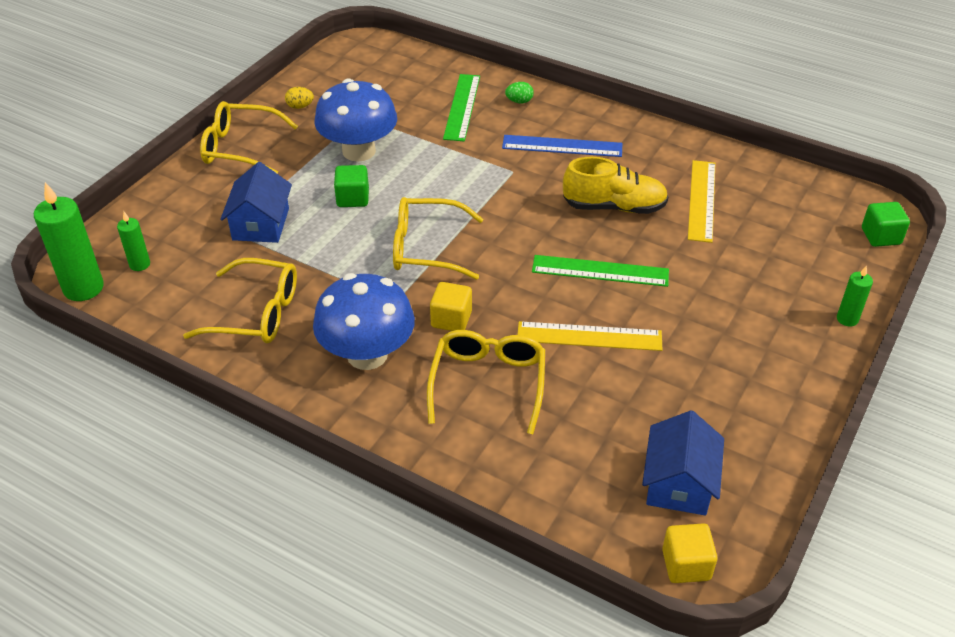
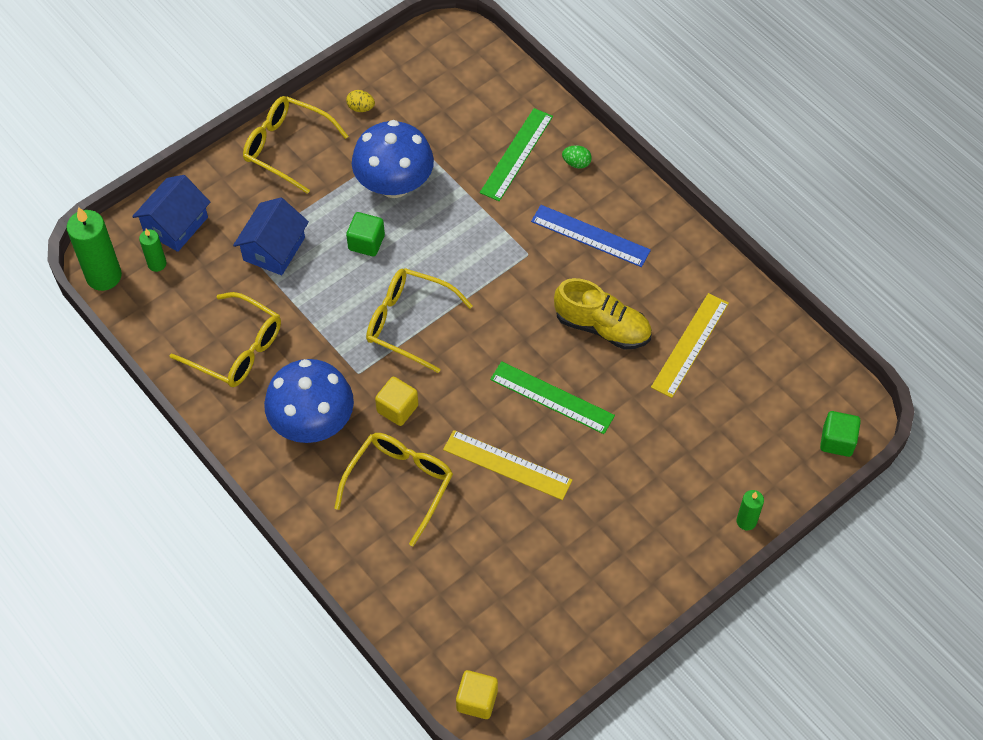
camera: 20 degrees right, 15 degrees up
blue house [642,411,724,516] -> blue house moved to [132,175,210,252]

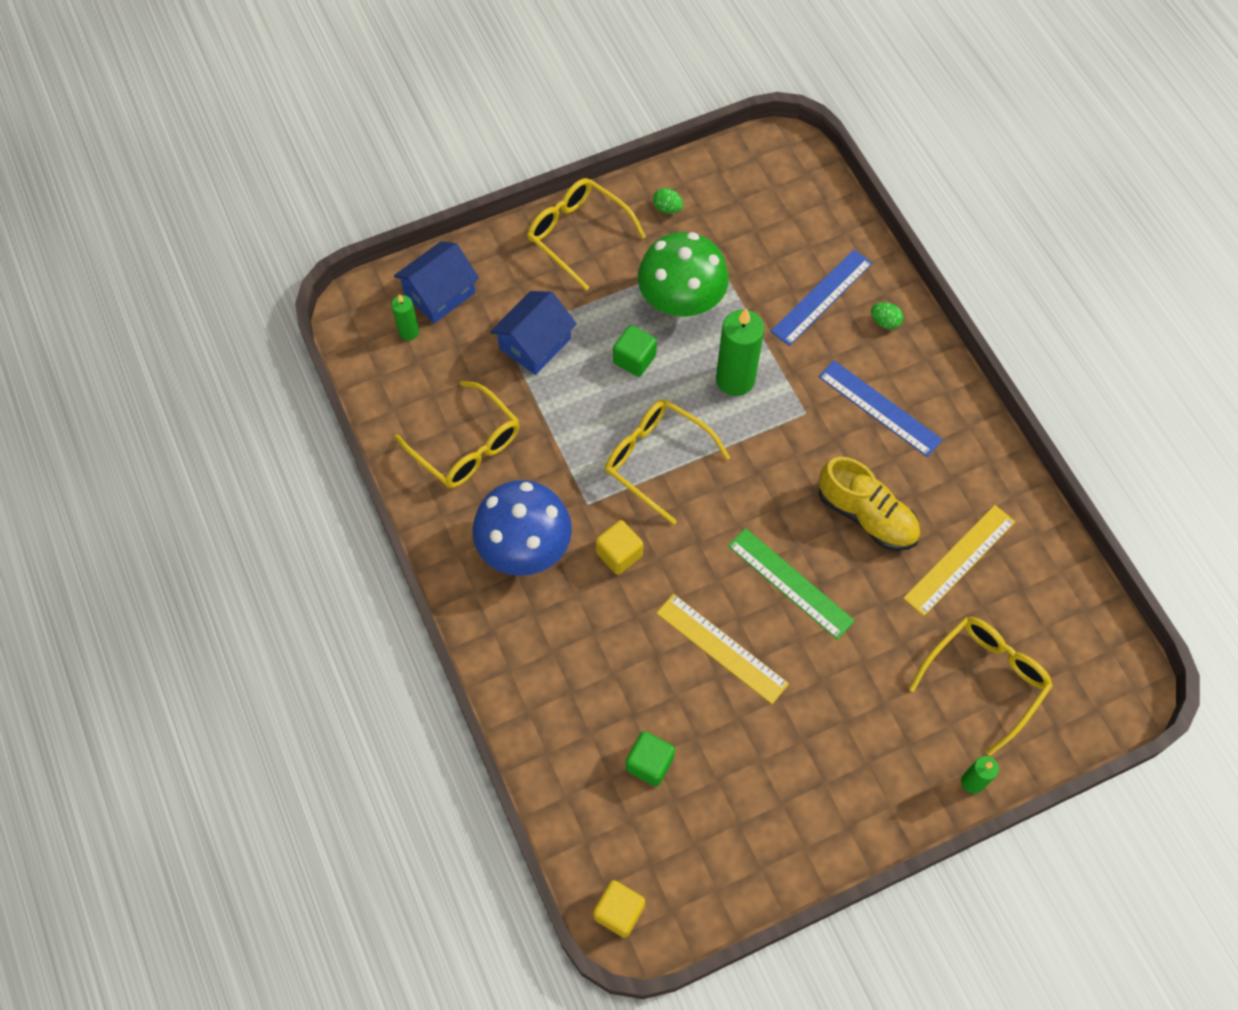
camera: 15 degrees right, 5 degrees up
green candle [67,207,122,291] -> green candle moved to [716,308,764,396]
yellow glasses [334,433,453,547] -> yellow glasses moved to [909,617,1053,756]
yellow egg [346,90,375,112] -> green egg [653,188,683,214]
blue mushroom [352,120,434,198] -> green mushroom [638,232,729,317]
green ruler [480,108,553,201] -> blue ruler [771,250,873,346]
green cube [820,411,861,457] -> green cube moved to [626,731,675,787]

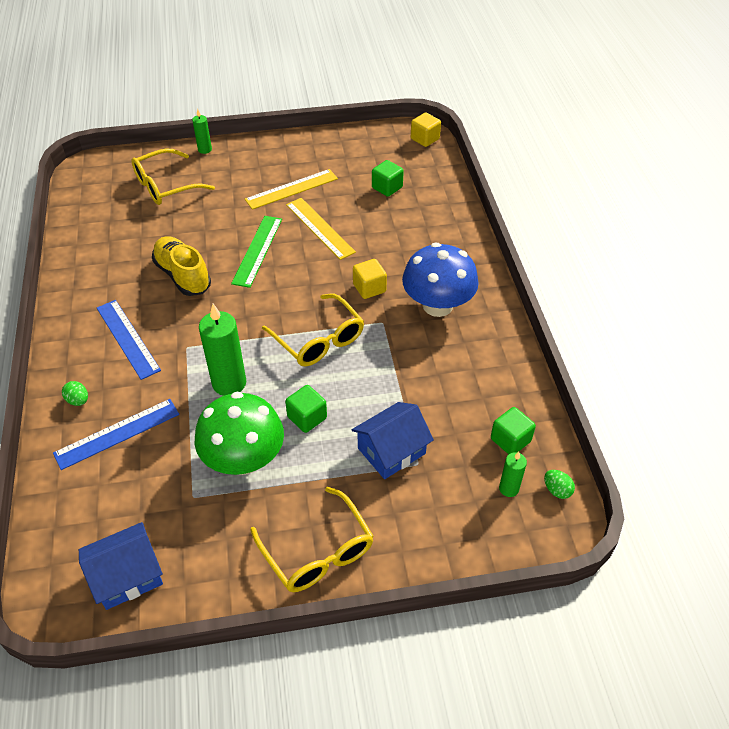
camera: 165 degrees left, 15 degrees down
blue house [394,241,479,323] -> blue house moved to [79,522,163,610]
yellow glasses [394,381,520,488] -> none
green egg [653,188,683,214] -> green egg moved to [544,470,575,499]
green ruler [728,528,855,640] -> green ruler turned 45 degrees clockwise [231,216,282,288]
yellow ruler [903,505,1015,616] -> yellow ruler moved to [245,169,338,210]
none -> green cube [491,407,536,454]

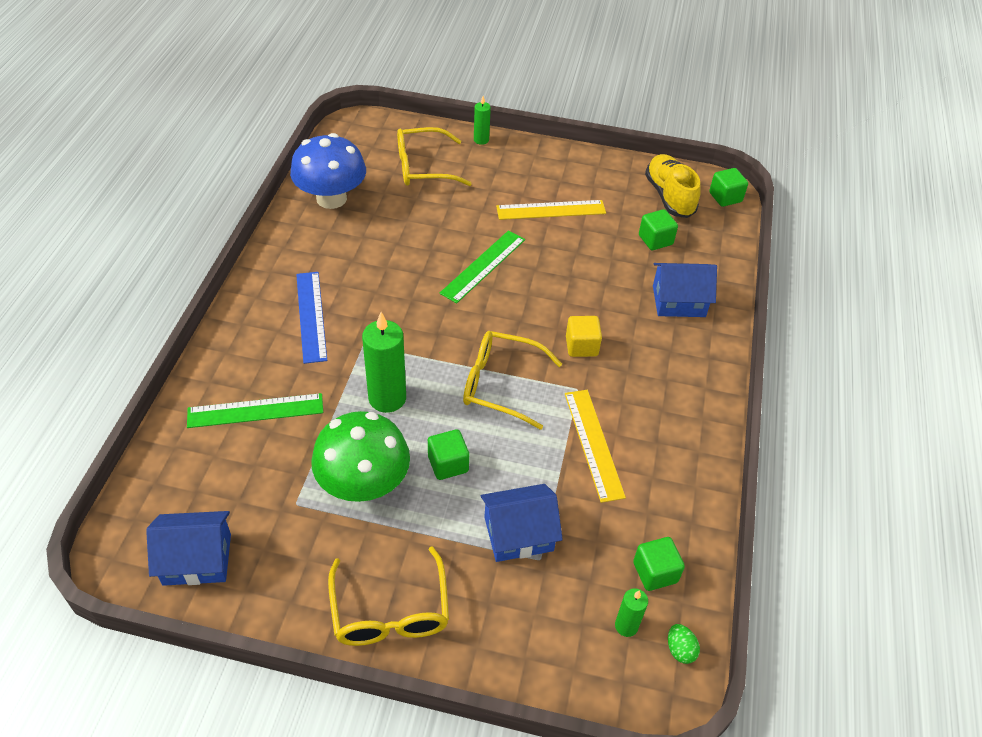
camera: 20 degrees right, 0 degrees up
blue ruler [53,399,179,470] -> green ruler [187,393,323,428]
green egg [62,381,88,406] -> none
yellow shoe [152,236,211,296] -> yellow shoe moved to [645,154,701,218]
yellow glasses [262,294,364,367] -> yellow glasses turned 120 degrees clockwise [463,331,562,430]
yellow ruler [286,198,356,260] -> yellow ruler moved to [565,390,626,503]
blue mushroom [402,242,479,317] -> blue mushroom moved to [290,133,366,209]
yellow cube [411,113,441,147] -> green cube [709,168,748,207]
none -> blue house [653,263,717,317]

